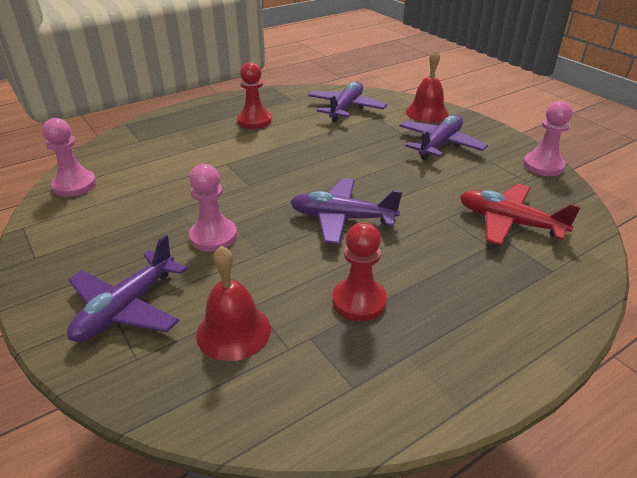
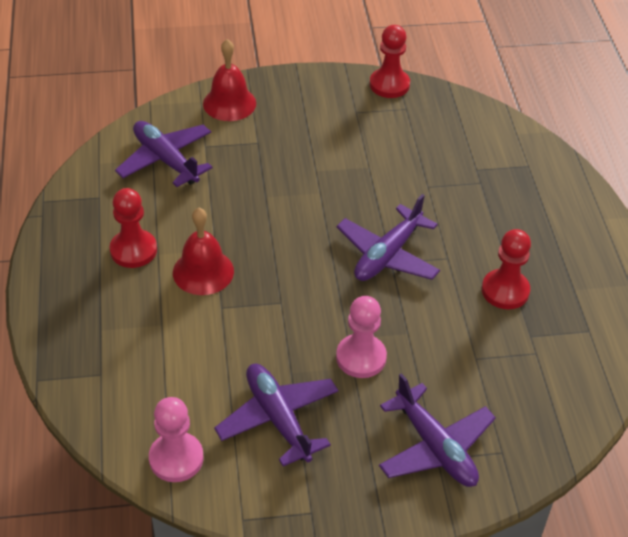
camera: 65 degrees left, 10 degrees up
red bell [196,246,271,361] -> red bell moved to [173,208,234,295]
purple plane [399,115,488,160] -> purple plane moved to [214,364,338,467]
red plane [460,184,581,246] -> none
pink pawn [523,101,572,176] -> red pawn [370,25,410,98]

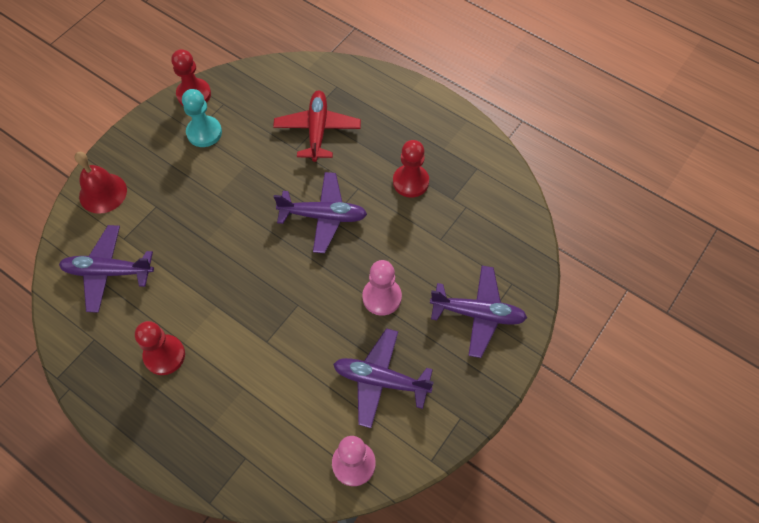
camera: 45 degrees left, 15 degrees up
red bell [173,208,234,295] -> none
purple plane [337,194,440,281] -> purple plane turned 75 degrees counterclockwise [274,172,367,253]
none -> turquoise pawn [182,89,222,147]
none -> red plane [273,91,361,162]

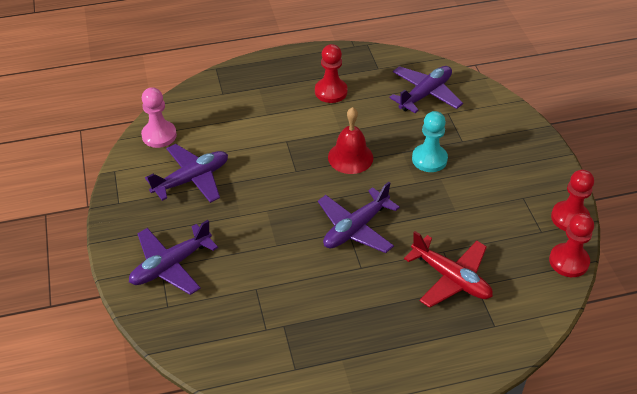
camera: 130 degrees right, 15 degrees down
red bell [75,152,127,214] -> red bell moved to [328,107,373,174]
turquoise pawn [182,89,222,147] -> turquoise pawn moved to [412,111,448,172]
pink pawn [362,260,402,316] -> none
red pawn [393,140,429,198] -> red pawn moved to [549,213,594,277]

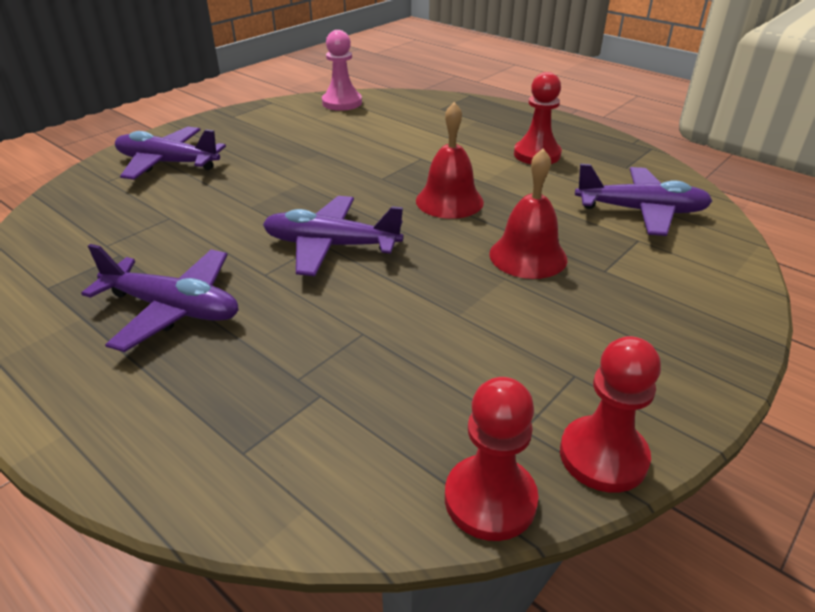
camera: 55 degrees right, 10 degrees down
purple plane [145,144,228,203] -> purple plane moved to [81,244,238,352]
red plane [404,231,493,308] -> none
turquoise pawn [412,111,448,172] -> red bell [489,148,567,279]

